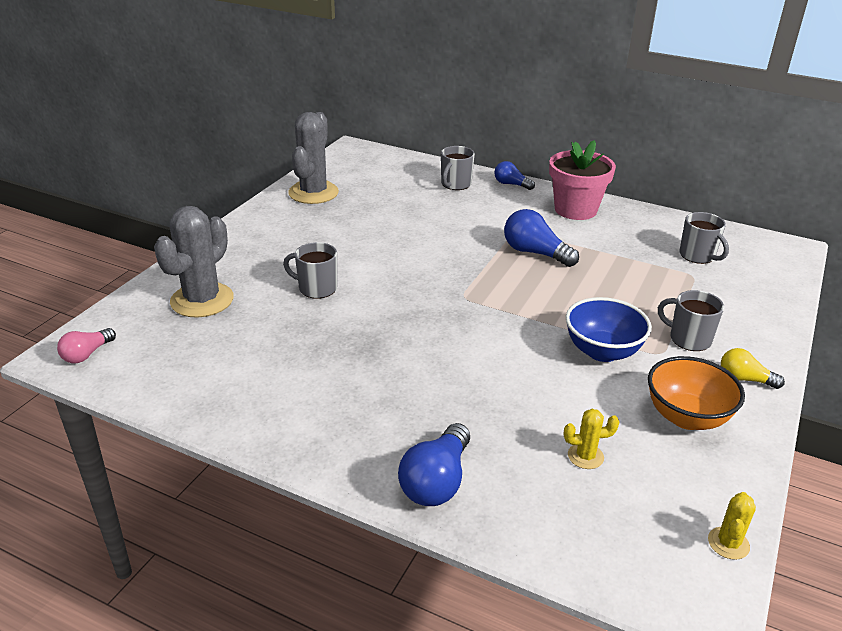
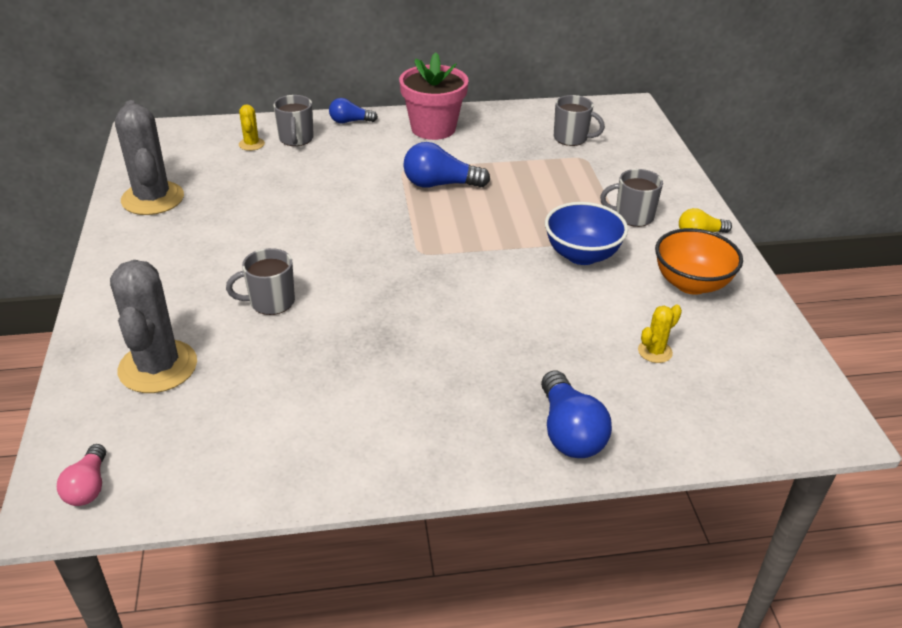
camera: 35 degrees left, 5 degrees up
yellow cactus [708,492,756,560] -> yellow cactus moved to [239,104,265,151]

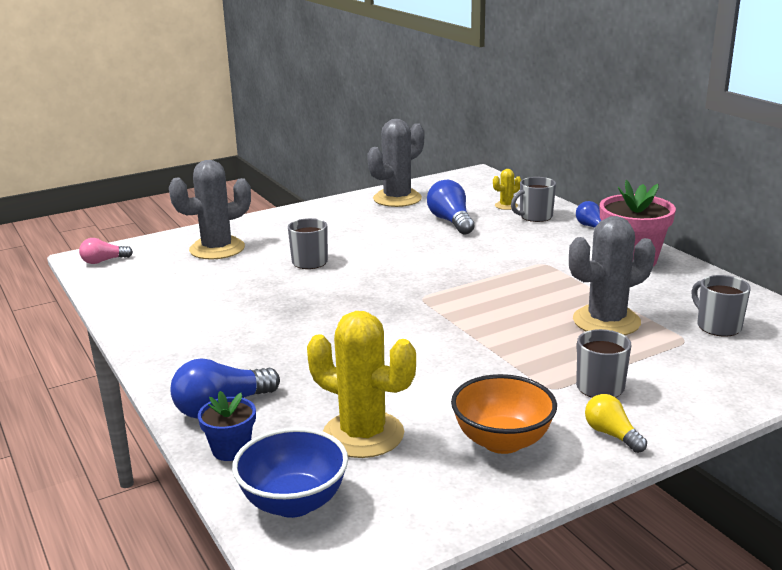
camera: 70 degrees right, 15 degrees down
blue light bulb [403,142,490,188] -> blue light bulb moved to [427,180,475,234]
blue bowl [545,202,628,265] -> blue bowl moved to [232,428,348,518]
grey mug [554,95,605,146] -> grey mug turned 150 degrees clockwise [691,275,751,337]
yellow cactus [638,305,682,363] -> yellow cactus [307,311,416,458], size x2.17
none -> blue flower pot [198,391,256,461]
none -> grey cactus [569,216,655,335]

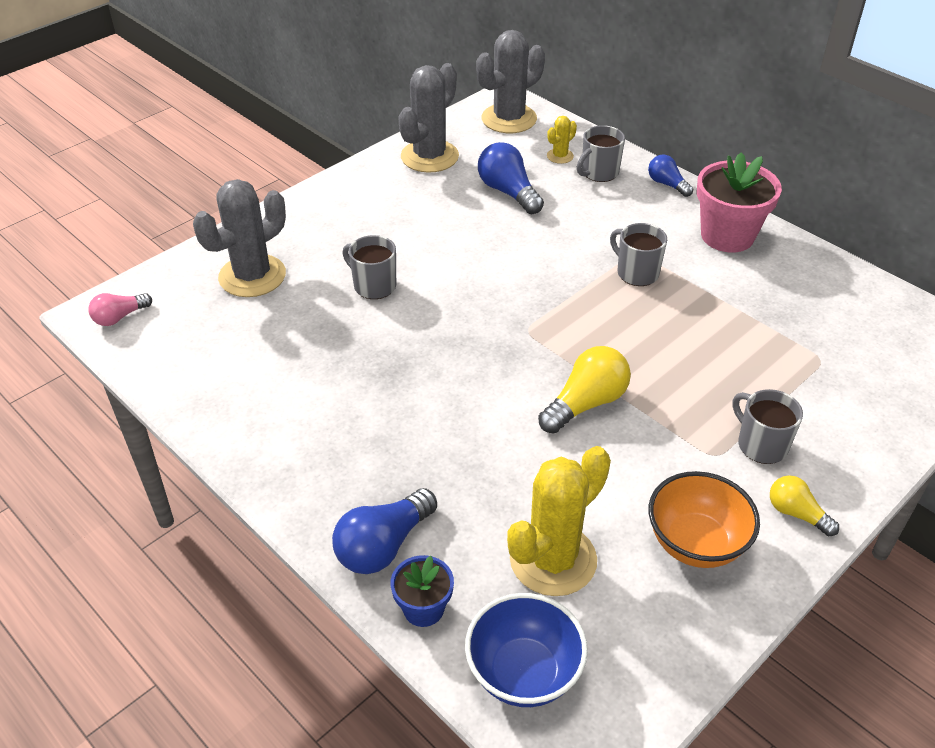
camera: 15 degrees left, 20 degrees up
yellow cactus [307,311,416,458] -> yellow cactus turned 60 degrees counterclockwise [507,446,611,596]
grey cactus [569,216,655,335] -> grey cactus moved to [476,30,545,133]
grey mug [691,275,751,337] -> grey mug moved to [610,223,667,286]
none -> yellow light bulb [538,346,631,434]

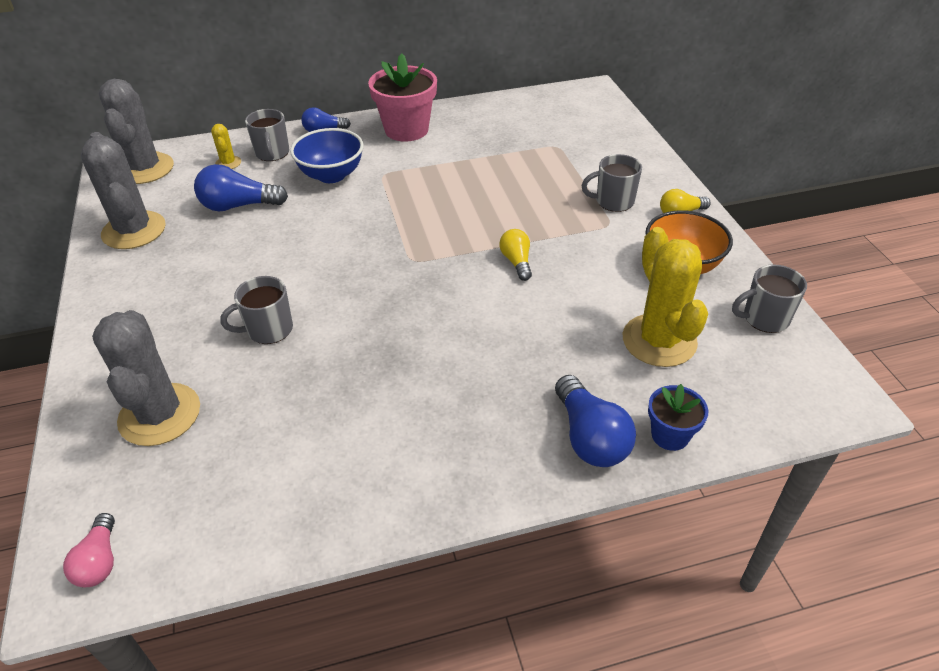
camera: 60 degrees left, 0 degrees up
blue bowl [465,593,588,707] -> blue bowl moved to [290,128,364,183]
yellow light bulb [538,346,631,434] -> yellow light bulb [499,229,532,281], size x0.61
grey mug [610,223,667,286] -> grey mug moved to [732,264,807,333]

